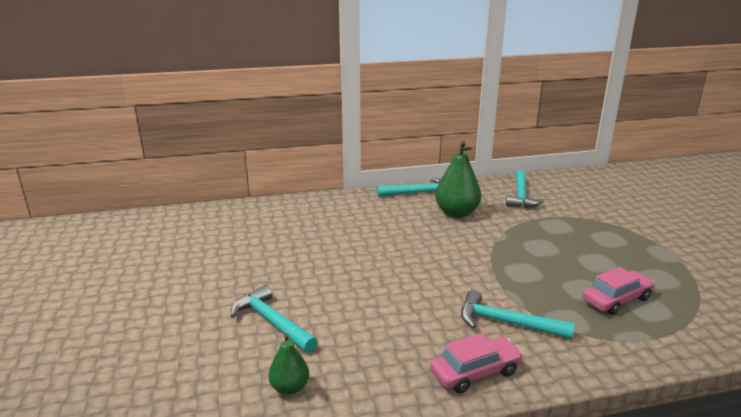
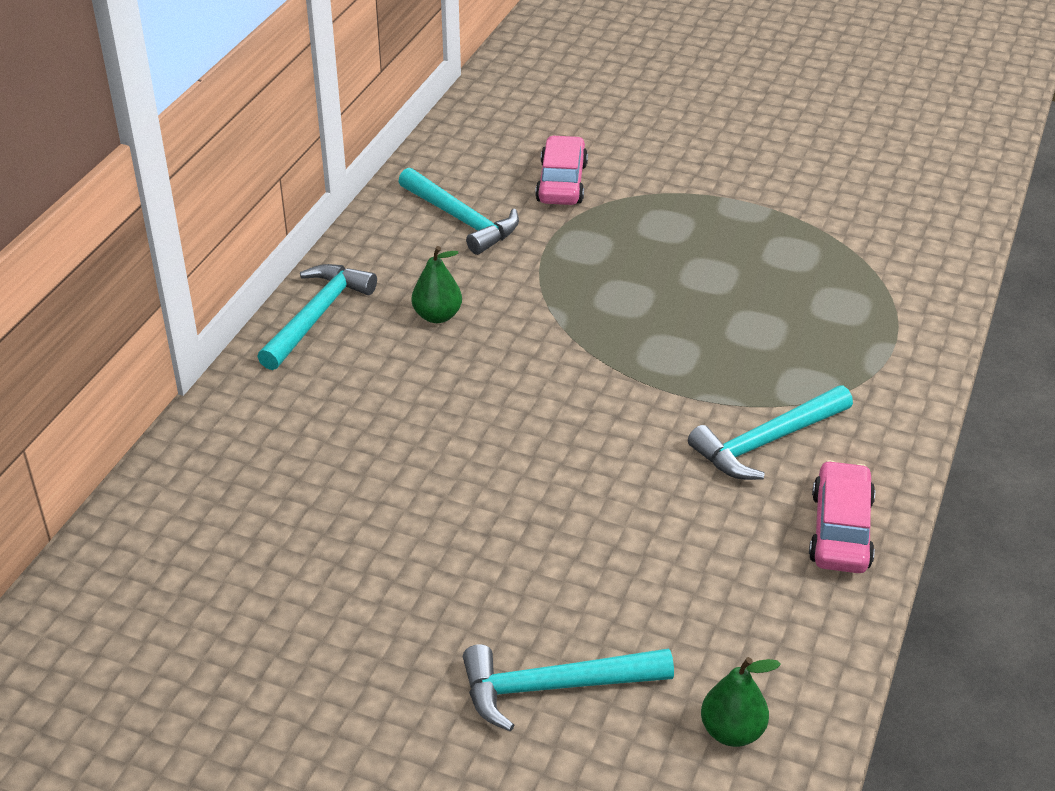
camera: 55 degrees left, 15 degrees up
green pear [435,141,481,218] -> green pear [412,246,462,323], size x0.55
pink car [583,267,655,315] -> pink car moved to [535,135,588,205]

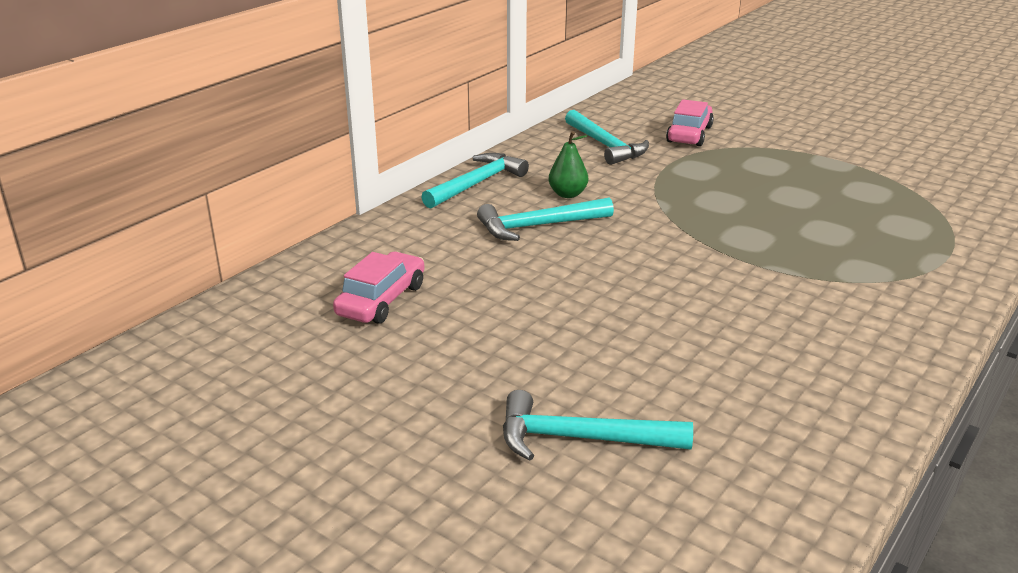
camera: 15 degrees right, 10 degrees down
turquoise hammer [688,385,853,480] -> turquoise hammer moved to [477,198,614,241]
green pear [701,657,781,747] -> none
pink car [809,460,875,573] -> pink car moved to [333,252,425,324]

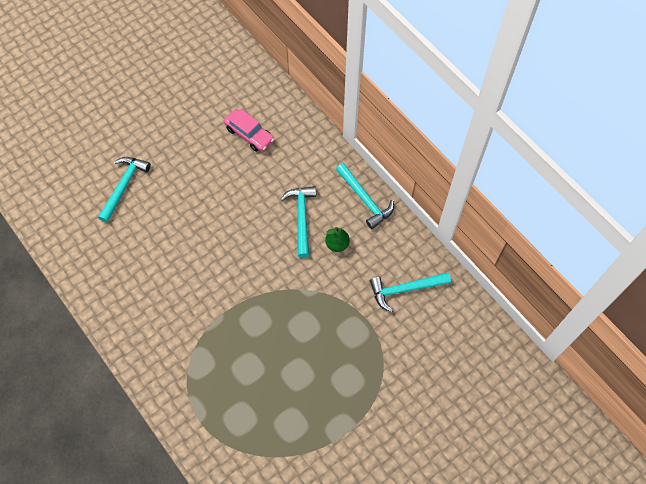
camera: 105 degrees right, 35 degrees up
pink car [666,99,714,146] -> none

